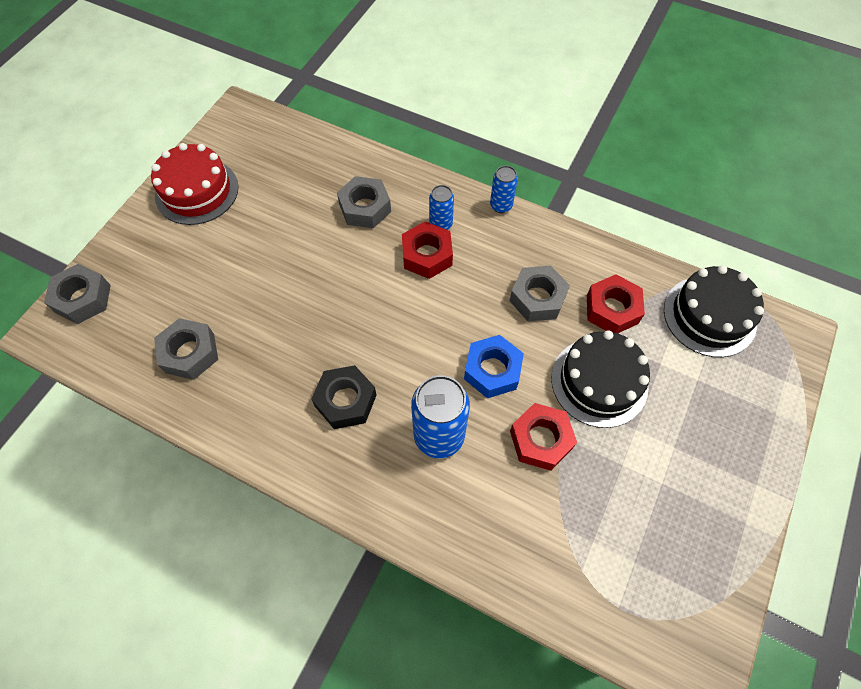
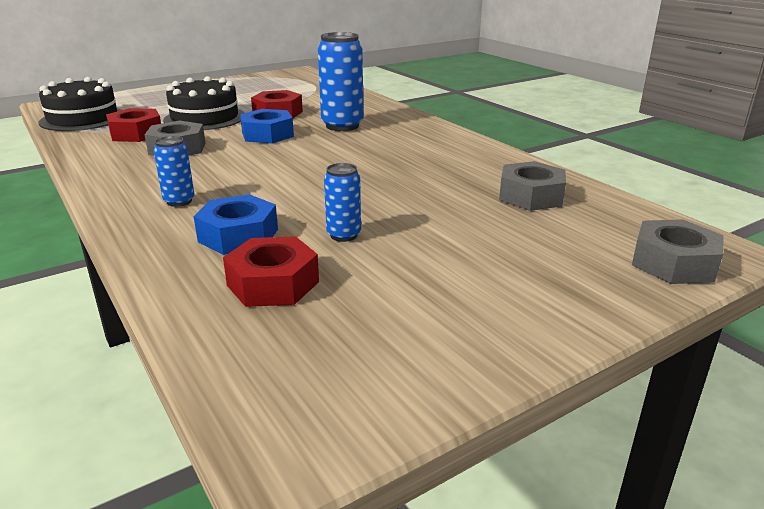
camera: 150 degrees left, 35 degrees down
red cake [151,143,238,225] -> none
black nut [312,365,377,429] -> none
grey nut [337,176,391,228] -> blue nut [194,194,278,255]
red nut [402,221,453,279] -> red nut moved to [223,236,319,307]
blue can [490,166,518,213] -> blue can moved to [324,163,361,242]

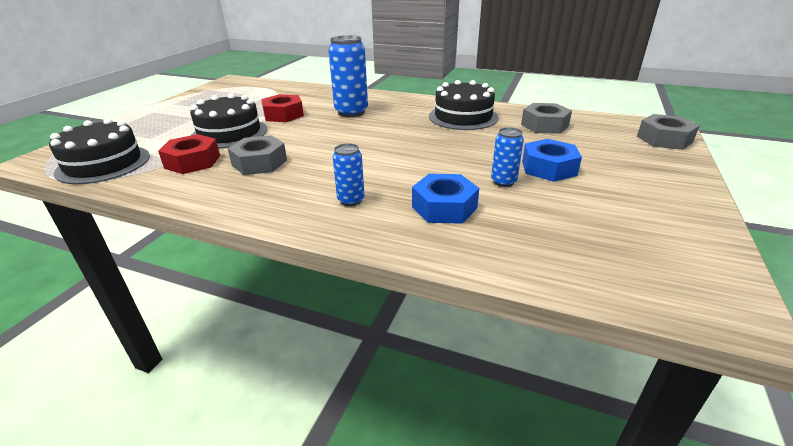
camera: 35 degrees left, 5 degrees up
red nut [223,236,319,307] -> none
blue nut [240,109,294,143] -> blue nut moved to [522,139,582,182]
none -> black cake [429,80,499,130]

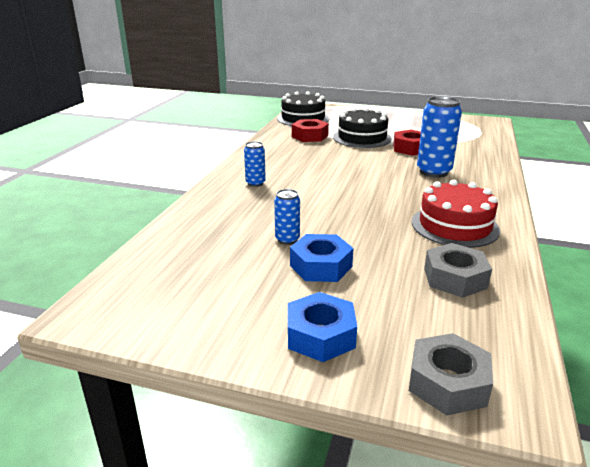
camera: 85 degrees right, 5 degrees down
grey nut [227,135,287,175] -> none
blue nut [412,174,479,224] -> blue nut moved to [288,292,357,362]
black cake [429,80,499,130] -> red cake [412,180,500,248]

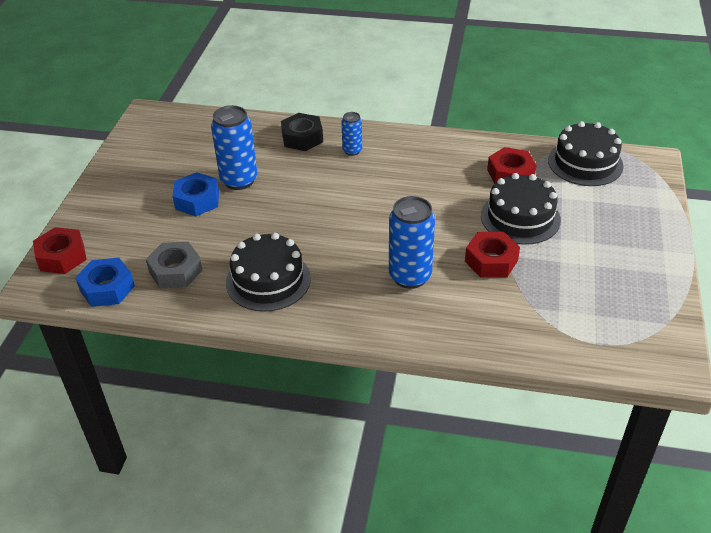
camera: 85 degrees right, 15 degrees up
blue can [274,189,300,245] -> blue can [211,105,258,190], size x1.84
blue nut [288,292,357,362] -> blue nut moved to [75,258,135,307]
grey nut [409,333,493,416] -> red nut [33,227,87,274]
red cake [412,180,500,248] -> black cake [226,233,311,312]
none -> black nut [281,113,323,151]

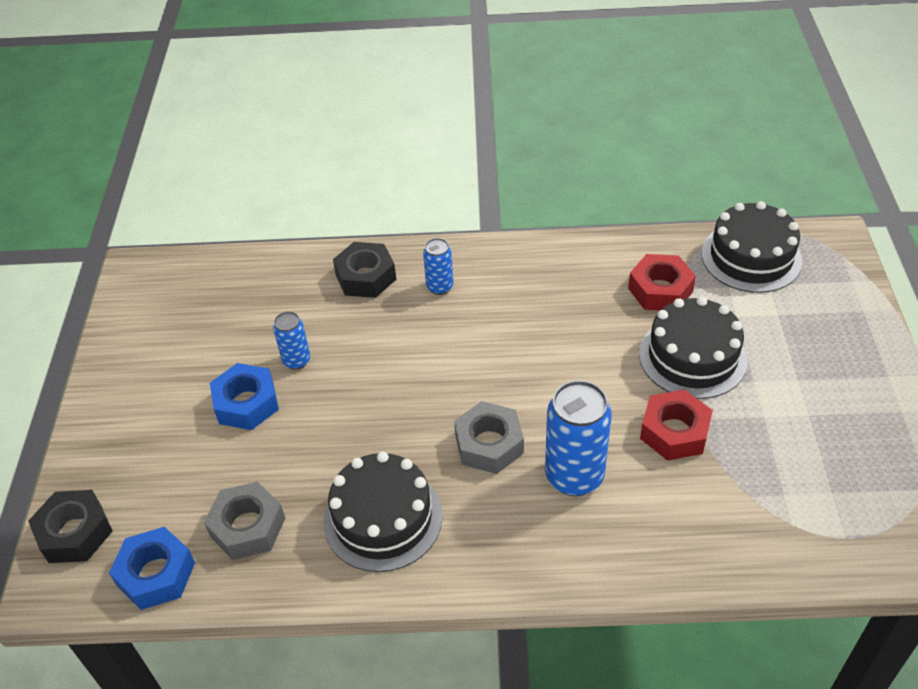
camera: 10 degrees left, 5 degrees up
red nut [33,227,87,274] -> black nut [28,490,113,563]
blue can [211,105,258,190] -> blue can [273,311,310,370], size x0.54
none -> grey nut [454,401,524,474]

